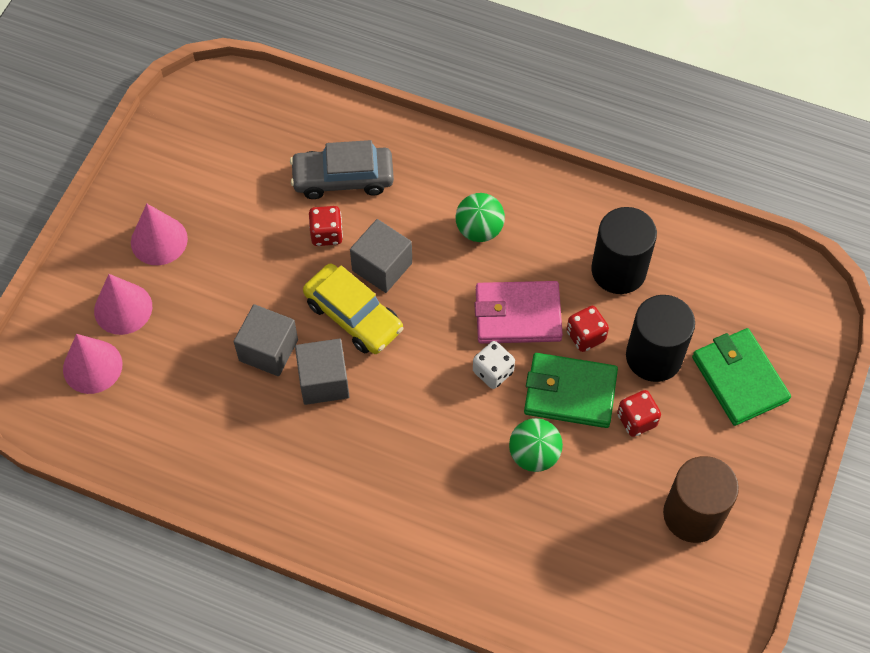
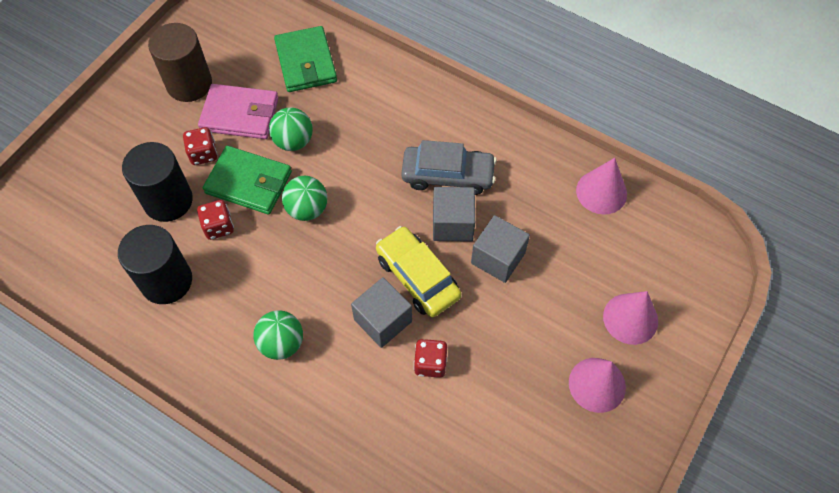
camera: 170 degrees left, 0 degrees up
pink cone [63,334,123,394] -> pink cone moved to [576,158,627,215]
grey car [290,140,394,199] -> grey car moved to [401,140,497,195]
white dice [473,341,515,389] -> green ball [282,176,327,221]
pink wallet [474,281,563,344] -> pink wallet moved to [198,84,279,139]
green wallet [692,328,791,426] -> green wallet moved to [274,26,337,92]

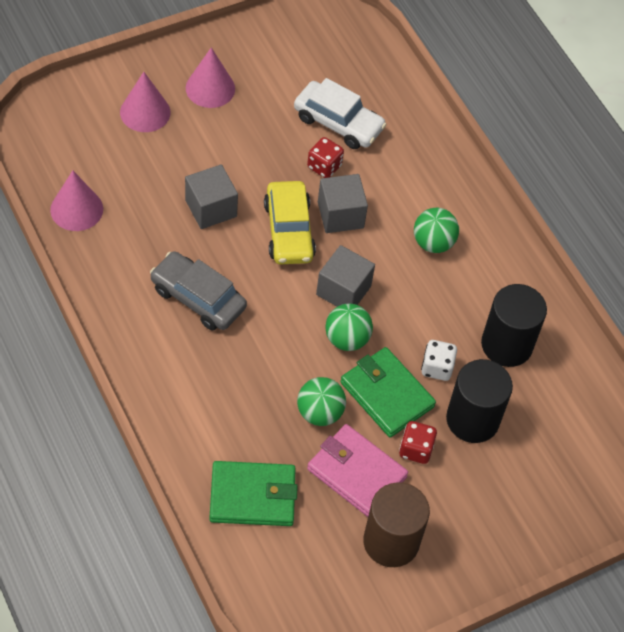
camera: 155 degrees left, 5 degrees down
red dice [197,200,234,240] -> white dice [421,340,457,381]
green wallet [274,26,337,92] -> green wallet turned 75 degrees clockwise [210,461,297,526]
grey cube [433,187,475,241] -> grey cube moved to [316,245,375,307]
none -> white car [294,78,387,149]

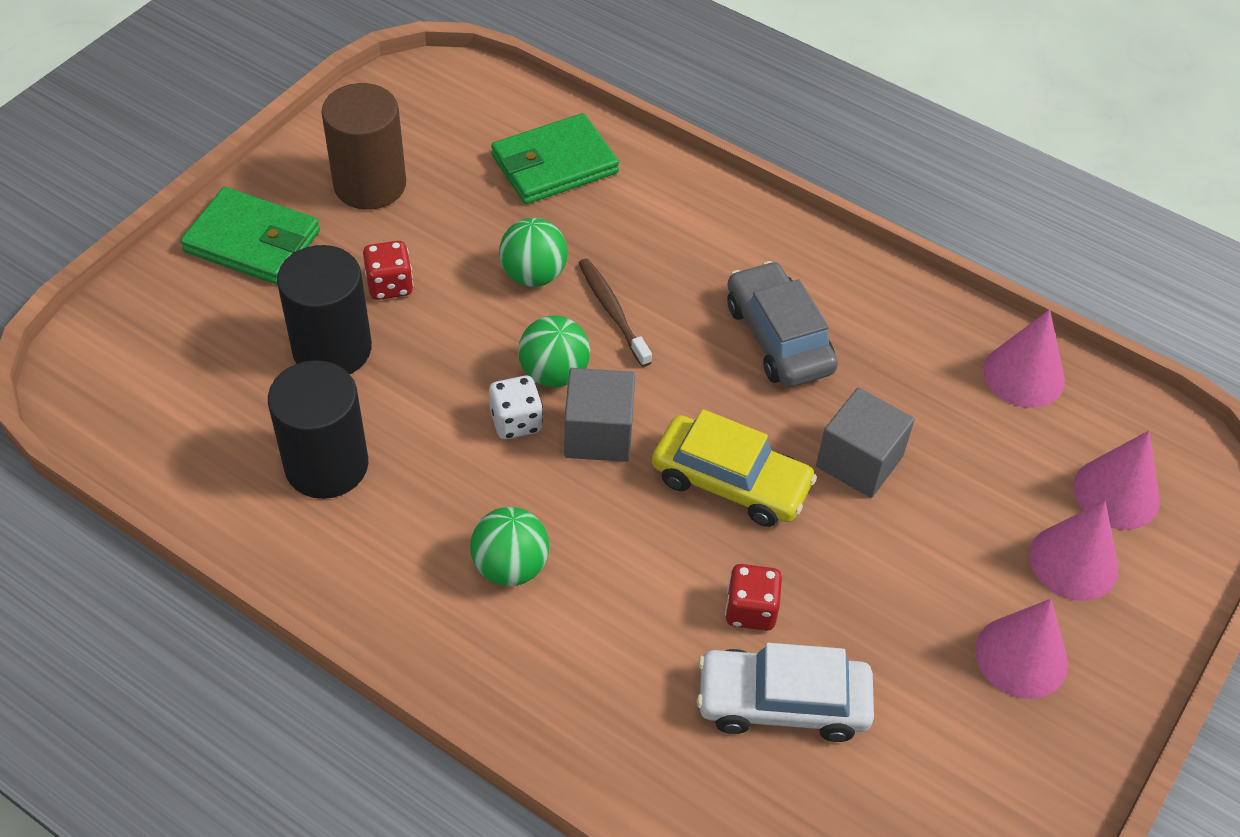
camera: 155 degrees right, 5 degrees down
grey car [150,251,247,331] -> grey car turned 120 degrees counterclockwise [727,261,838,387]
yellow car [264,181,316,264] -> yellow car turned 150 degrees clockwise [652,409,817,527]
pink wallet [307,424,408,517] -> none
grey cube [318,174,368,233] -> none
green wallet [340,347,436,438] -> green wallet moved to [180,187,320,285]
white dice [421,340,457,381] -> white dice moved to [489,376,543,439]
none -> brown toothbrush [579,258,652,367]
none -> pink cone [1073,431,1160,530]

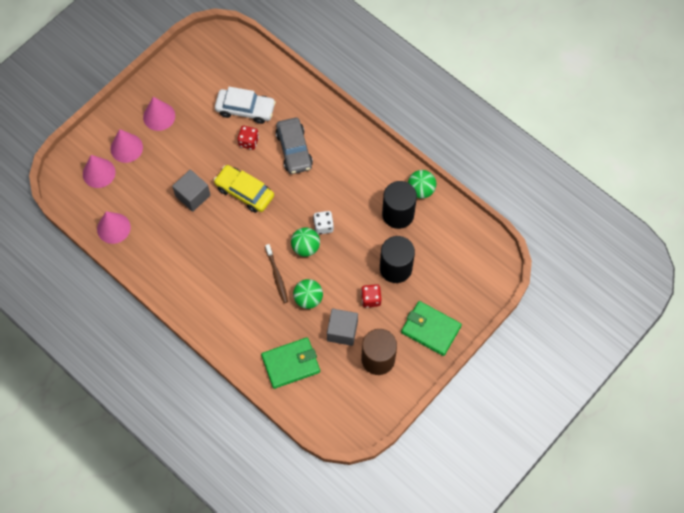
camera: 170 degrees left, 15 degrees up
green ball [470,507,549,586] -> green ball moved to [408,170,436,199]
grey cube [564,368,635,462] -> grey cube moved to [327,309,358,346]
grey car [727,261,838,387] -> grey car moved to [276,118,313,174]

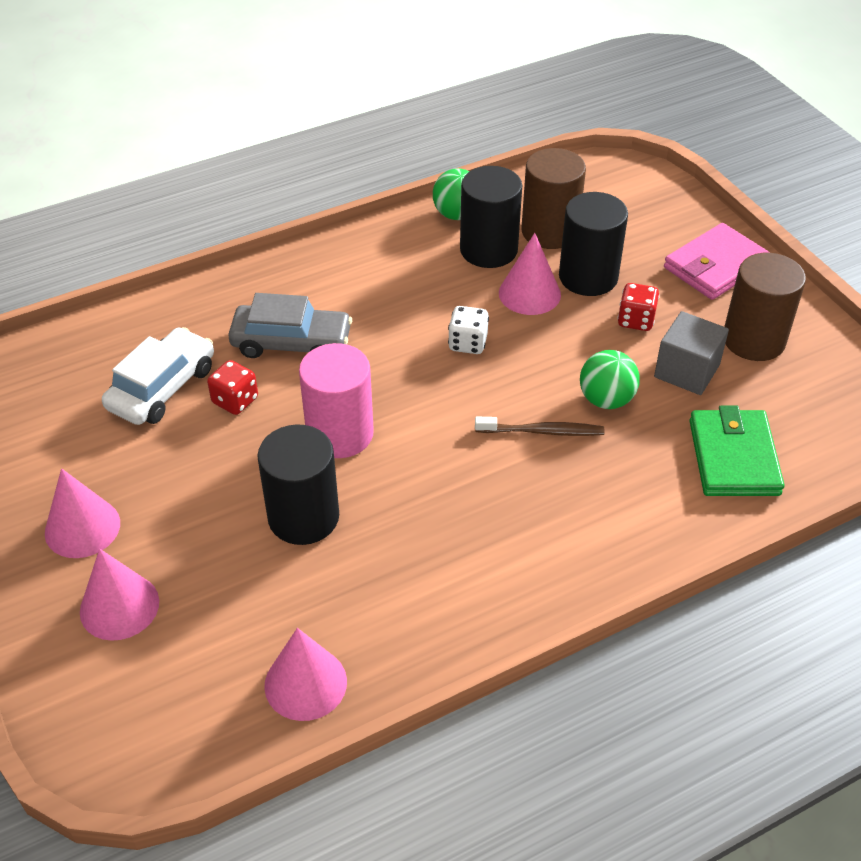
camera: 70 degrees left, 20 degrees down
pink cone [83,155,116,188] -> pink cone moved to [499,233,561,315]
grey cube [172,169,210,212] -> black cylinder [257,425,339,545]
yellow car [214,165,274,213] -> pink cylinder [299,343,374,458]
green ball [291,227,320,257] -> none
green wallet [401,301,462,356] -> pink wallet [664,223,770,300]
none -> brown cylinder [521,148,586,249]

